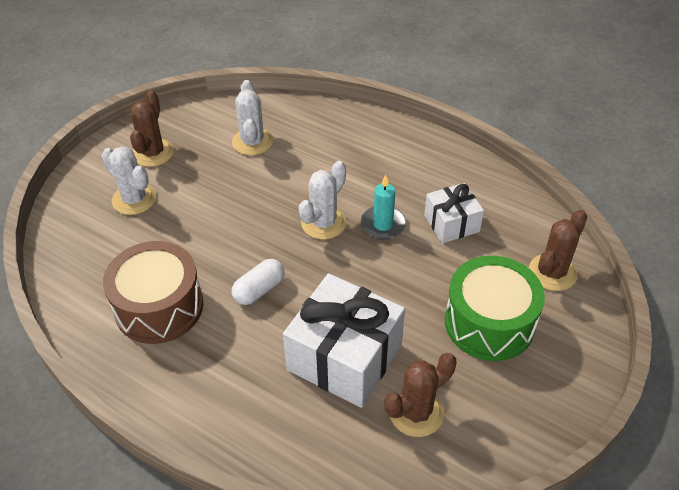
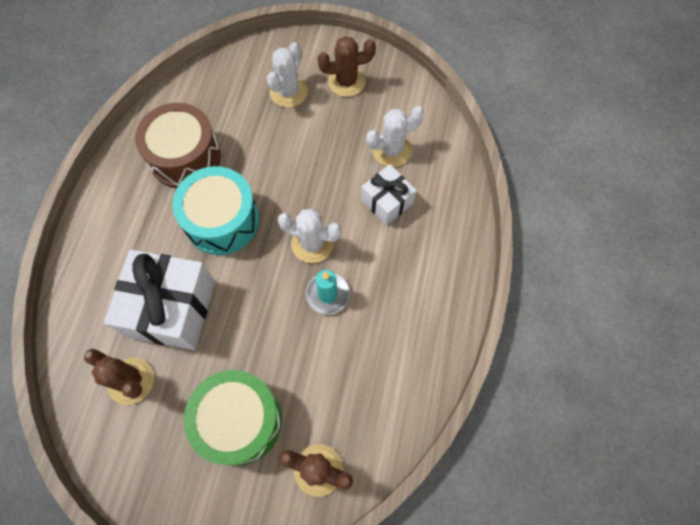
camera: 70 degrees right, 20 degrees up
white capsule [232,259,284,305] -> turquoise drum [172,166,259,255]
white gift [424,183,484,243] -> white gift moved to [361,164,417,225]

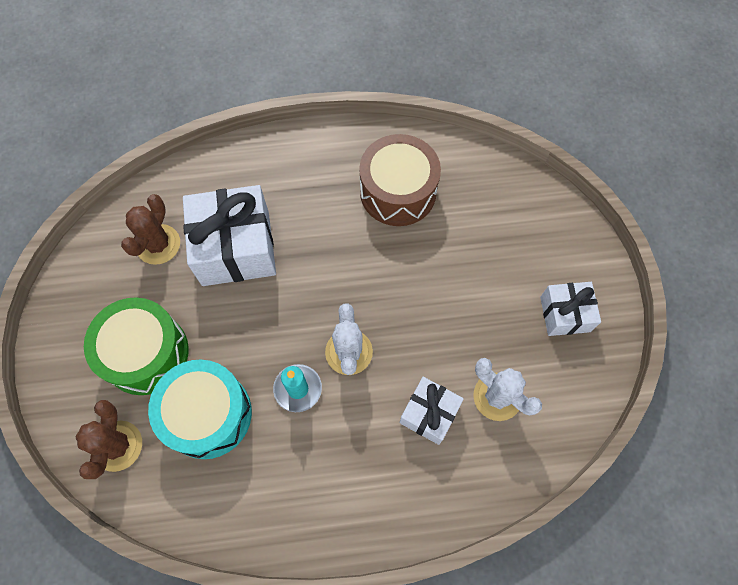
camera: 70 degrees right, 0 degrees up
turquoise drum [172,166,259,255] -> turquoise drum moved to [148,360,252,459]
white cactus [267,42,308,108] -> none
brown cactus [317,36,376,97] -> white gift [540,282,601,336]

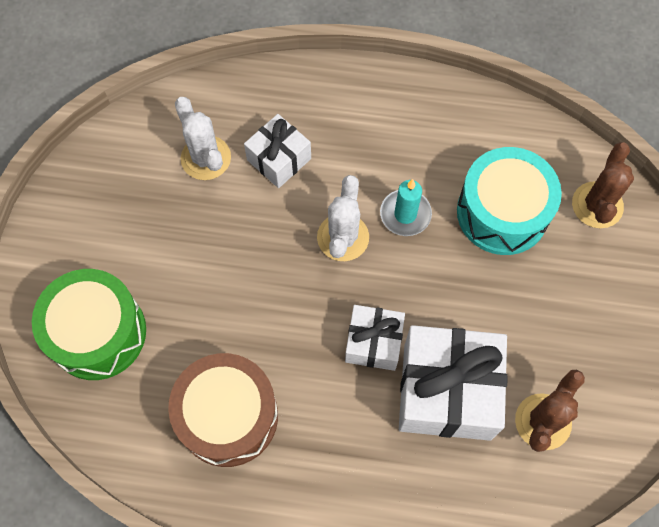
camera: 165 degrees left, 0 degrees up
green drum [84,297,189,395] -> green drum moved to [32,269,146,380]
white gift [540,282,601,336] -> white gift moved to [345,305,405,371]

